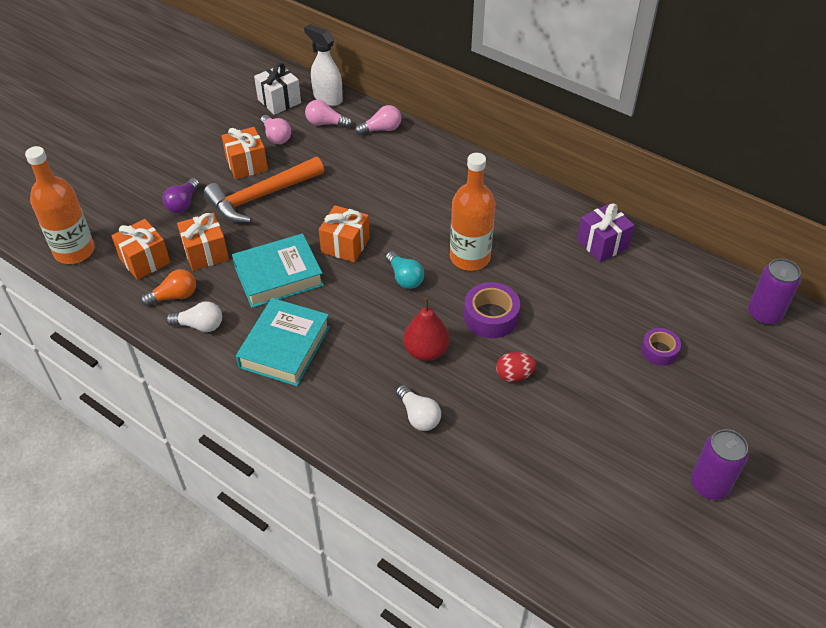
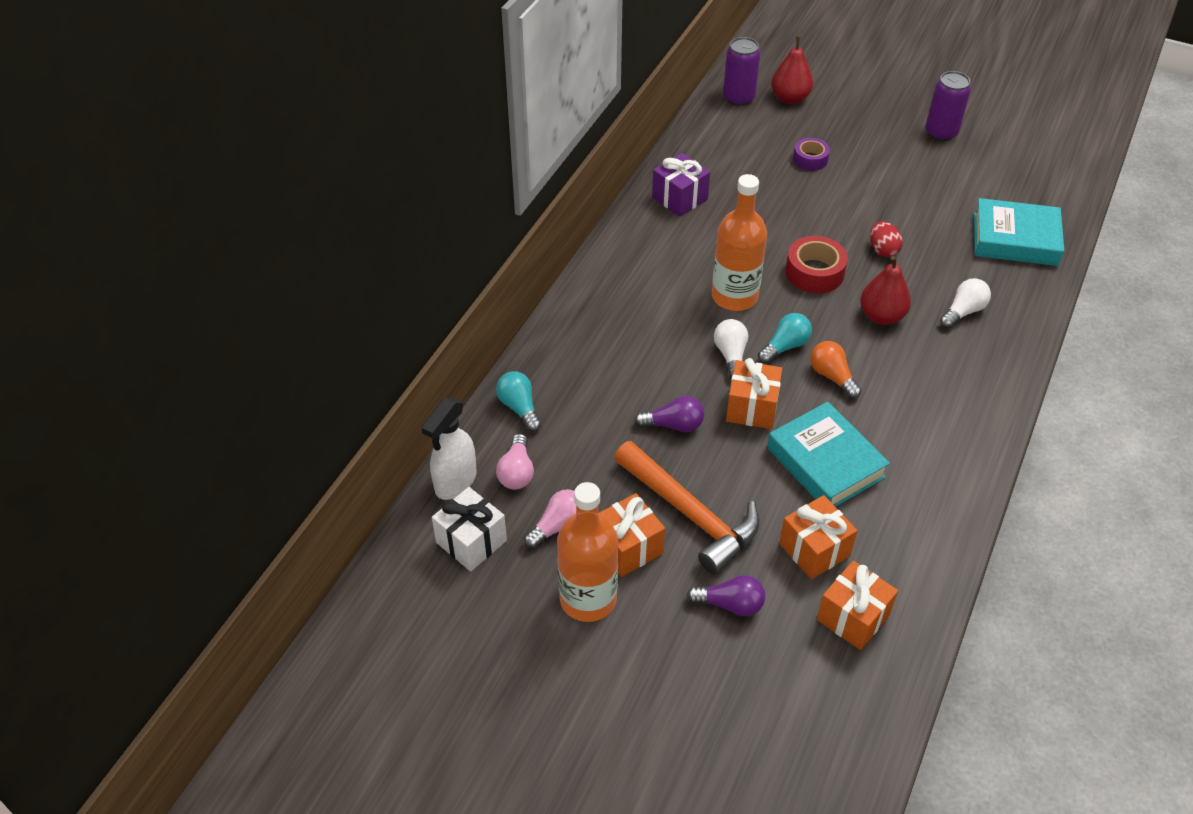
camera: 100 degrees left, 0 degrees up
orange bottle [25,146,95,264] -> orange bottle moved to [557,482,618,622]
orange light bulb [141,269,196,306] -> orange light bulb moved to [810,341,862,399]
white light bulb [166,301,222,332] -> white light bulb moved to [714,319,748,379]
turquoise book [236,298,330,386] -> turquoise book moved to [974,198,1064,266]
pink light bulb [355,105,401,135] -> turquoise light bulb [496,371,542,432]
purple tape [464,282,520,338] -> red tape [785,236,848,293]
none -> purple light bulb [634,396,704,432]
none -> red pear [771,36,813,104]

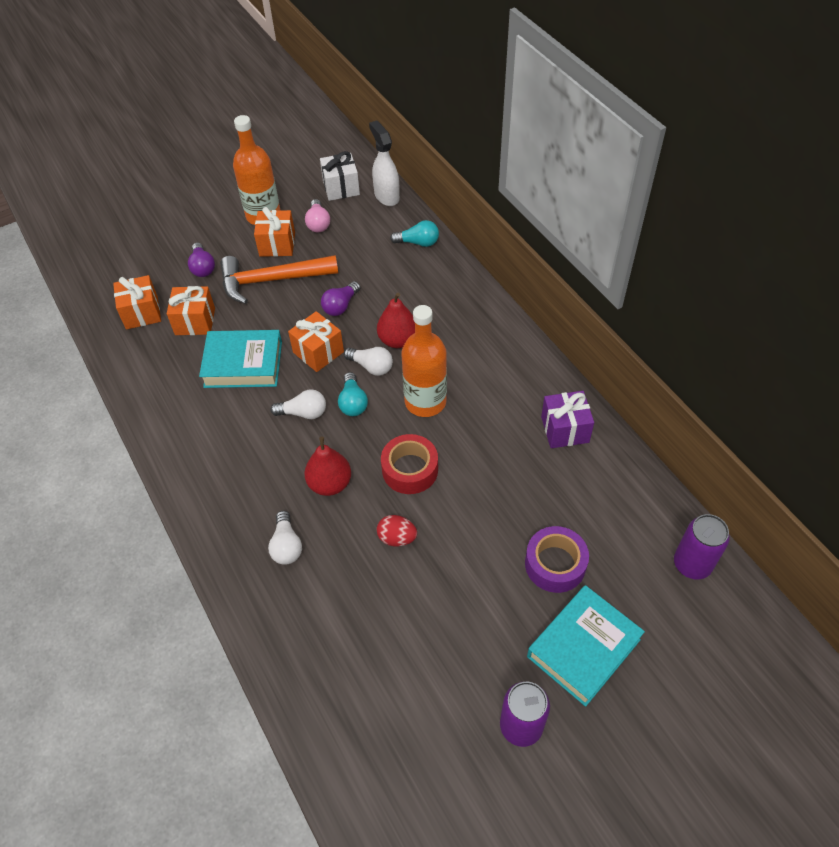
camera: 125 degrees right, 5 degrees up
pink light bulb [496,434,534,490] -> none
purple light bulb [687,575,765,616] -> purple light bulb turned 60 degrees counterclockwise [188,243,215,277]
red pear [771,36,813,104] -> red pear moved to [377,293,415,348]
purple tape [793,138,830,171] -> purple tape [525,526,589,593], size x1.55
orange light bulb [810,341,862,399] -> white light bulb [270,389,326,419]
turquoise book [974,198,1064,266] -> turquoise book moved to [527,585,645,707]

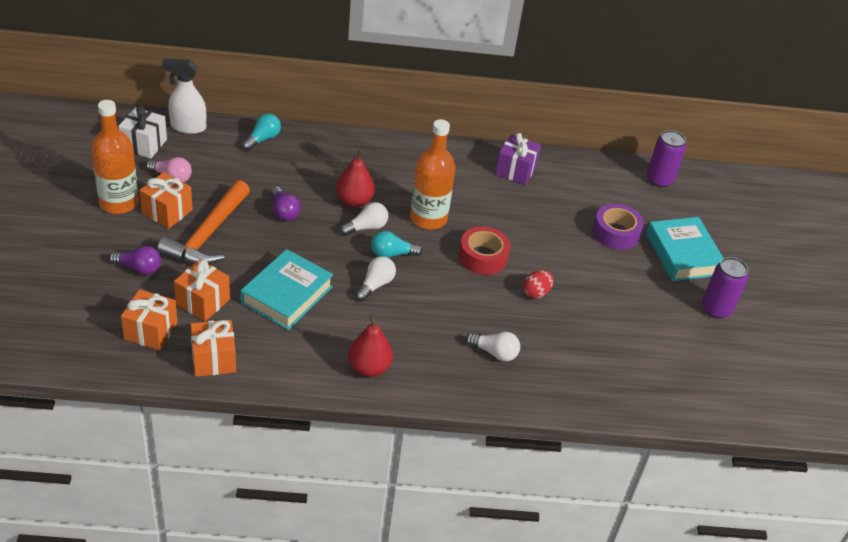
camera: 65 degrees left, 10 degrees down
orange gift [288,311,344,372] -> orange gift moved to [190,320,236,377]
red pear [304,437,351,496] -> red pear moved to [348,315,393,377]
turquoise light bulb [338,372,368,416] -> turquoise light bulb turned 150 degrees clockwise [371,231,423,258]

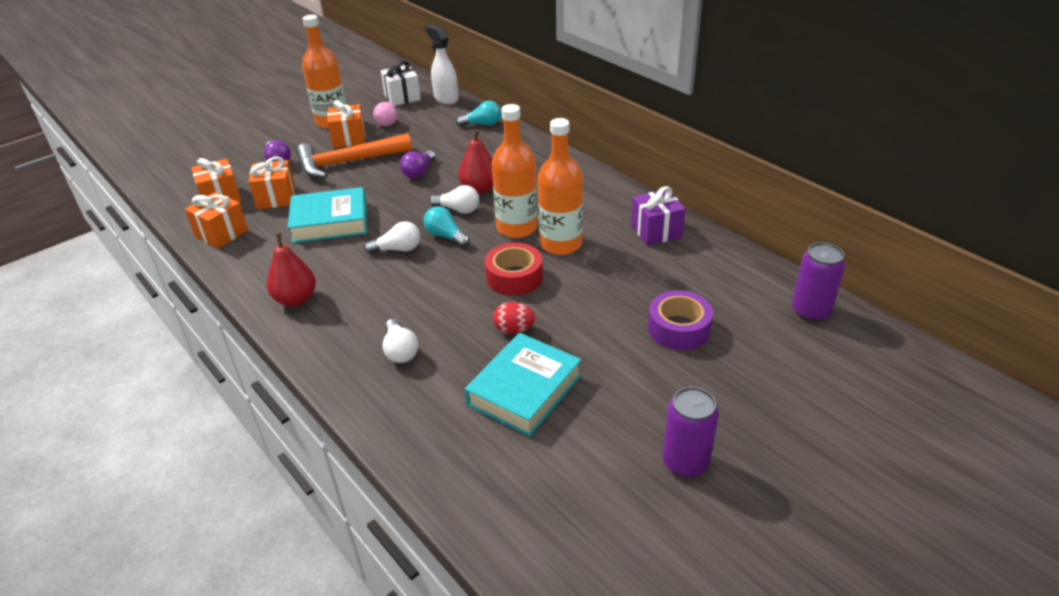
camera: 55 degrees right, 5 degrees down
turquoise book [646,217,724,281] -> turquoise book moved to [465,333,581,437]
none -> orange bottle [538,118,583,255]

